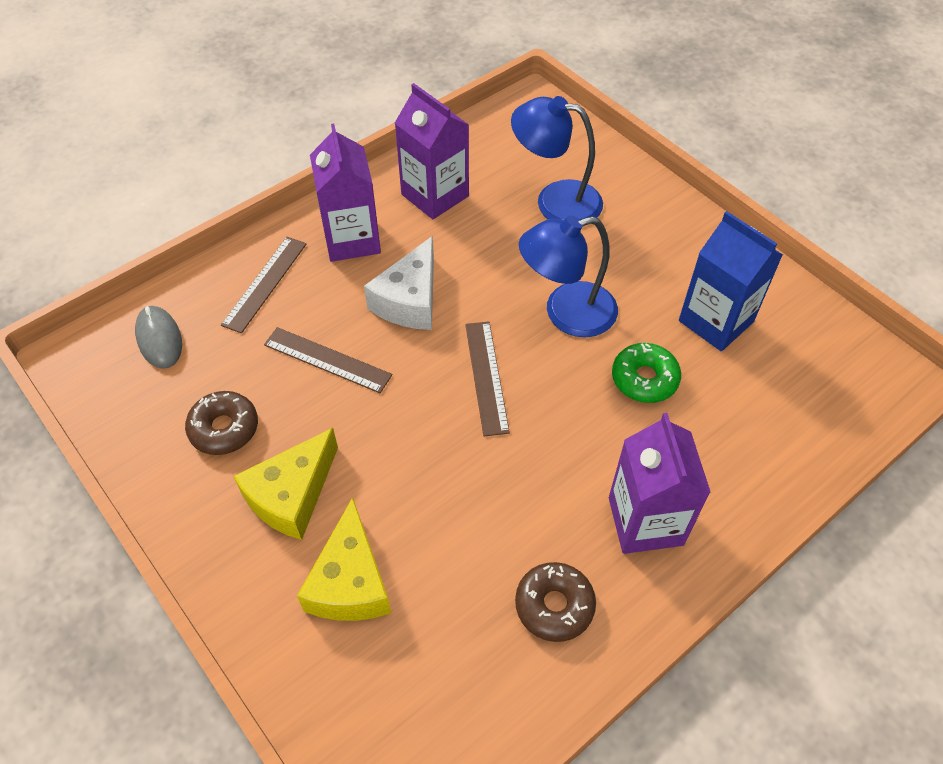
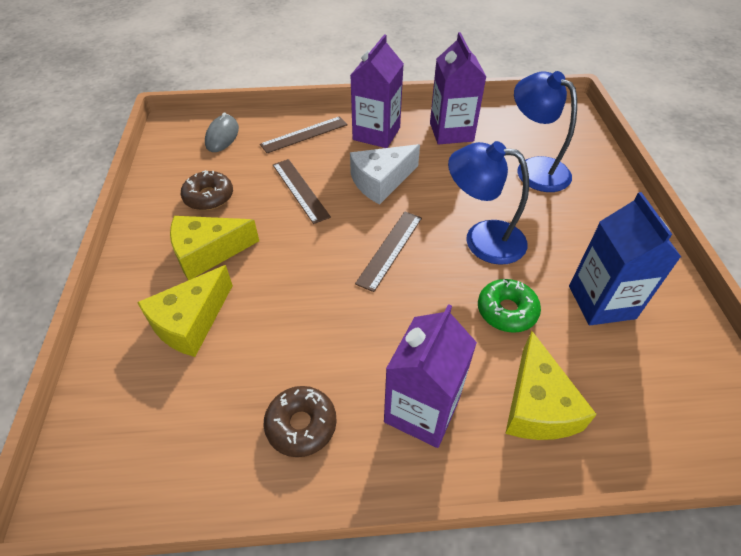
camera: 35 degrees right, 5 degrees down
none -> yellow cheese [505,331,597,440]

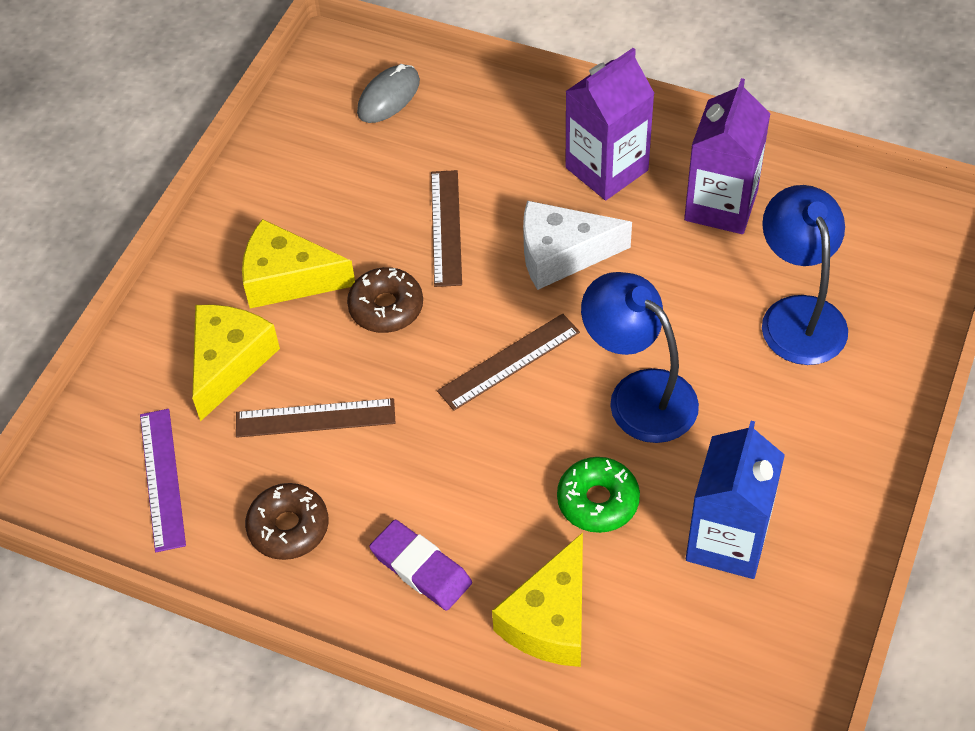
camera: 30 degrees right, 5 degrees up
yellow cheese [137,265,233,357] -> yellow cheese turned 135 degrees clockwise [192,305,280,422]
brown donut [181,170,233,210] -> brown donut moved to [347,267,423,333]
brown ruler [260,116,348,153] -> brown ruler moved to [236,398,395,438]
purple carton [384,304,477,448] -> purple eraser [369,520,472,611]
none -> purple ruler [140,409,186,552]

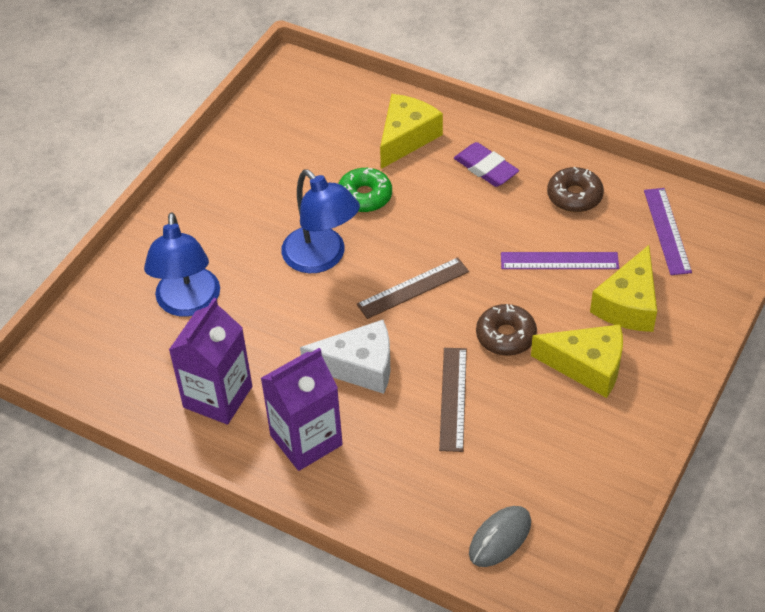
camera: 175 degrees left, 5 degrees down
brown ruler [236,398,395,438] -> purple ruler [501,252,619,269]
blue carton [686,421,785,579] -> none

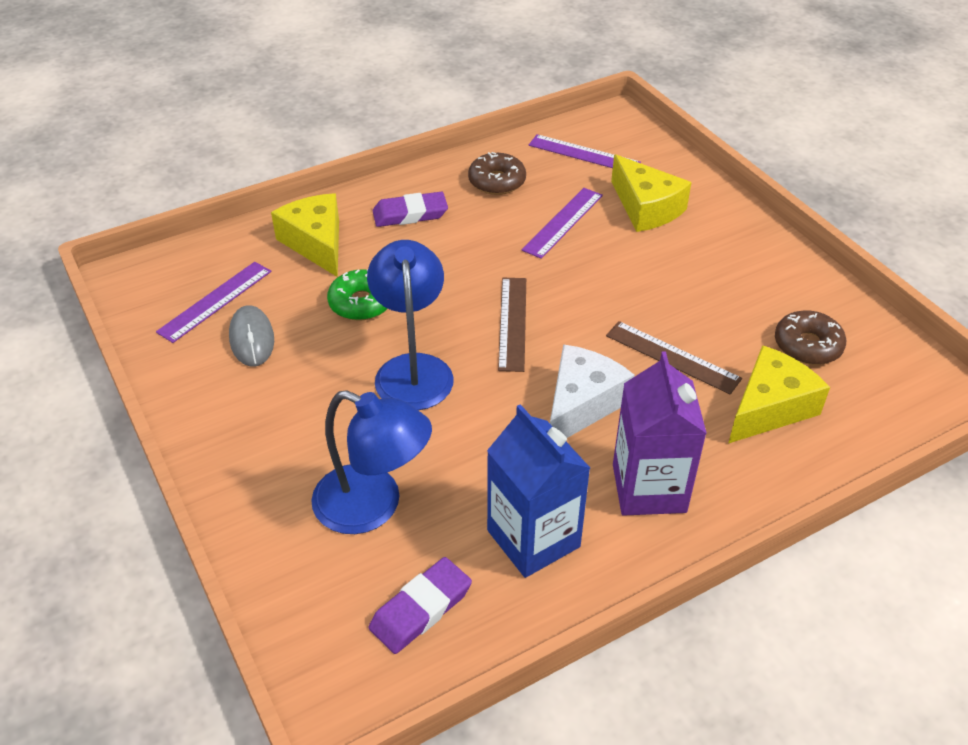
camera: 60 degrees left, 5 degrees down
purple carton [169,298,252,425] -> blue carton [487,404,590,578]
blue lamp [281,169,360,273] -> blue lamp turned 90 degrees counterclockwise [367,240,454,410]
grey mouse [469,506,531,567] -> grey mouse moved to [229,305,274,367]
brown donut [476,304,537,356] -> brown donut moved to [775,310,846,365]
yellow cheese [531,324,623,398] -> yellow cheese moved to [728,345,830,444]
none -> purple ruler [156,262,271,343]
none -> purple eraser [369,557,472,654]

